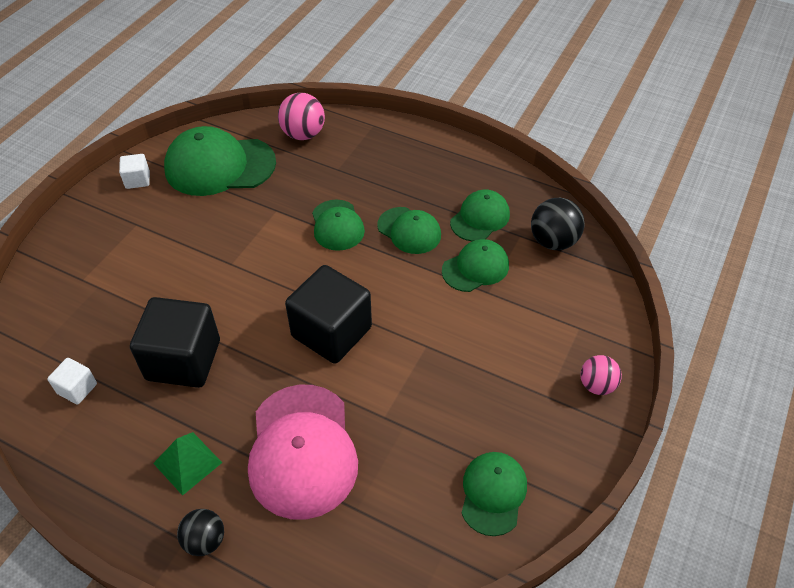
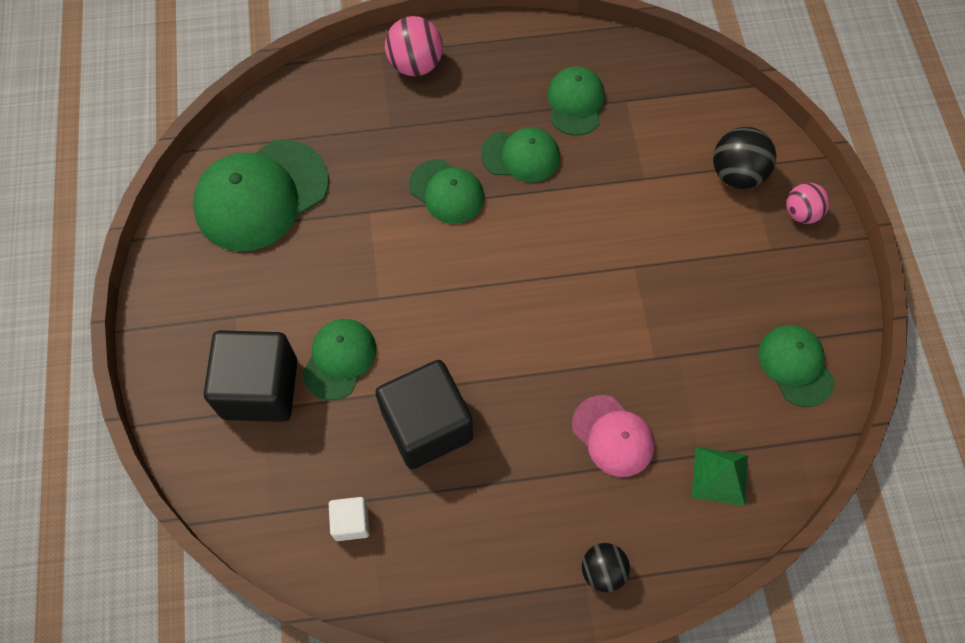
camera: 35 degrees left, 15 degrees up
white cube [119,154,150,189] -> none
green pyramid [153,432,222,496] -> green pyramid moved to [692,447,748,506]
pink cap [248,385,358,520] -> pink cap [572,395,655,477], size x0.58
pink ball [278,93,325,140] -> pink ball moved to [385,16,443,76]
black cube [285,265,372,364] -> black cube moved to [204,330,297,422]
green cap [442,239,509,292] -> green cap moved to [302,319,376,400]
black ball [531,198,585,250] -> black ball moved to [713,127,777,189]

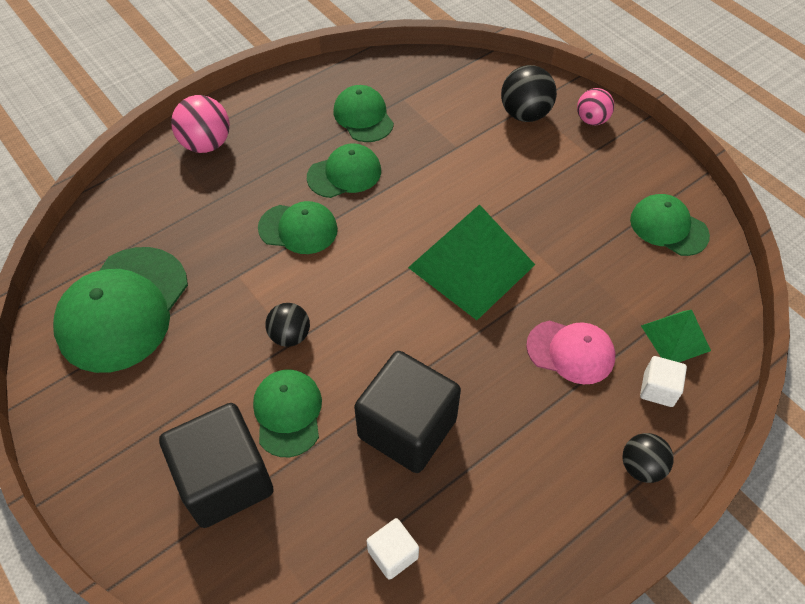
camera: 30 degrees left, 10 degrees down
none -> black ball [265,303,310,347]
none -> green pyramid [408,204,535,320]
none -> white cube [640,356,687,407]

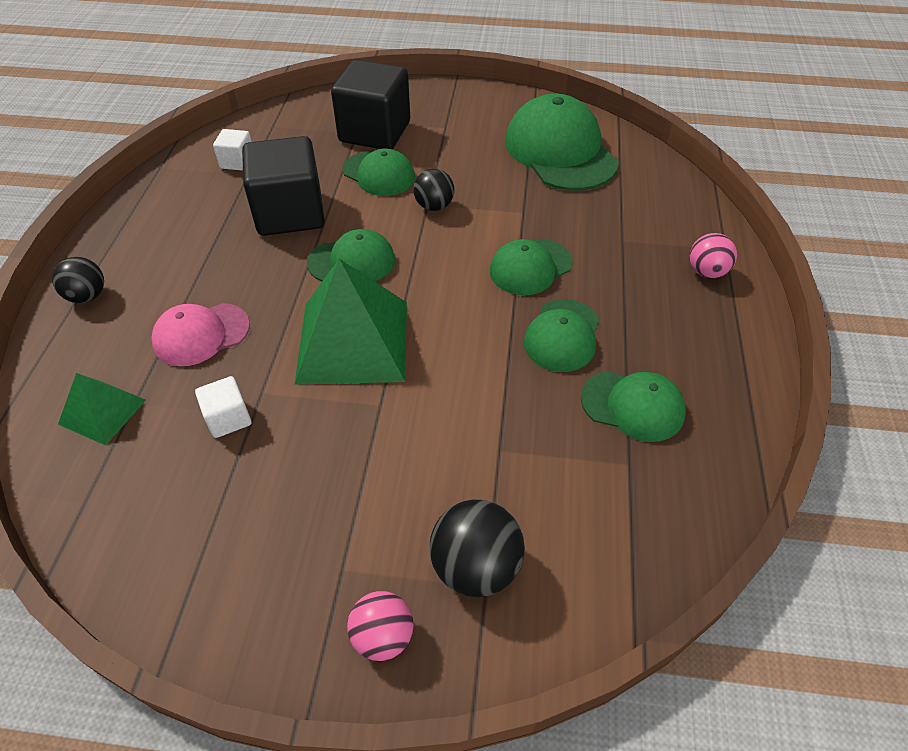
camera: 135 degrees right, 5 degrees down
pink ball [171,95,230,153] -> pink ball [690,233,737,278], size x0.66
green cap [630,194,710,256] -> green cap moved to [307,229,395,281]
white cube [640,356,687,407] -> white cube moved to [195,376,252,438]

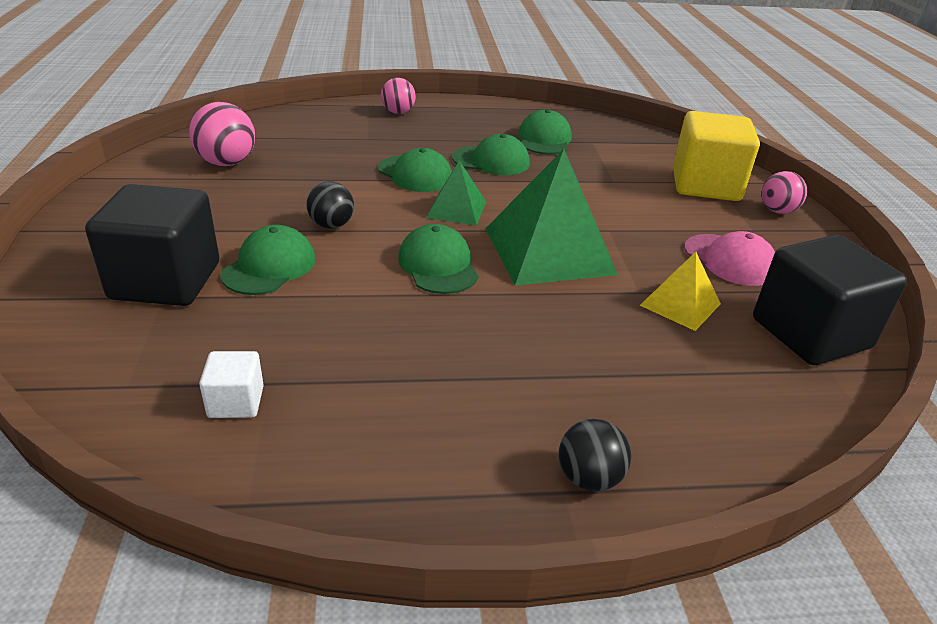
camera: 105 degrees left, 15 degrees down
green pyramid [58,373,146,446] -> green pyramid moved to [426,160,486,226]
pink cap [151,303,250,366] -> pink cap moved to [684,231,775,286]
white cube [195,376,252,438] -> yellow pyramid [640,252,721,331]
black cube [242,136,325,236] -> black cube moved to [753,235,907,365]
black ball [430,499,525,597] -> yellow cube [673,111,760,201]
green cap [505,94,619,191] -> pink ball [189,102,255,166]

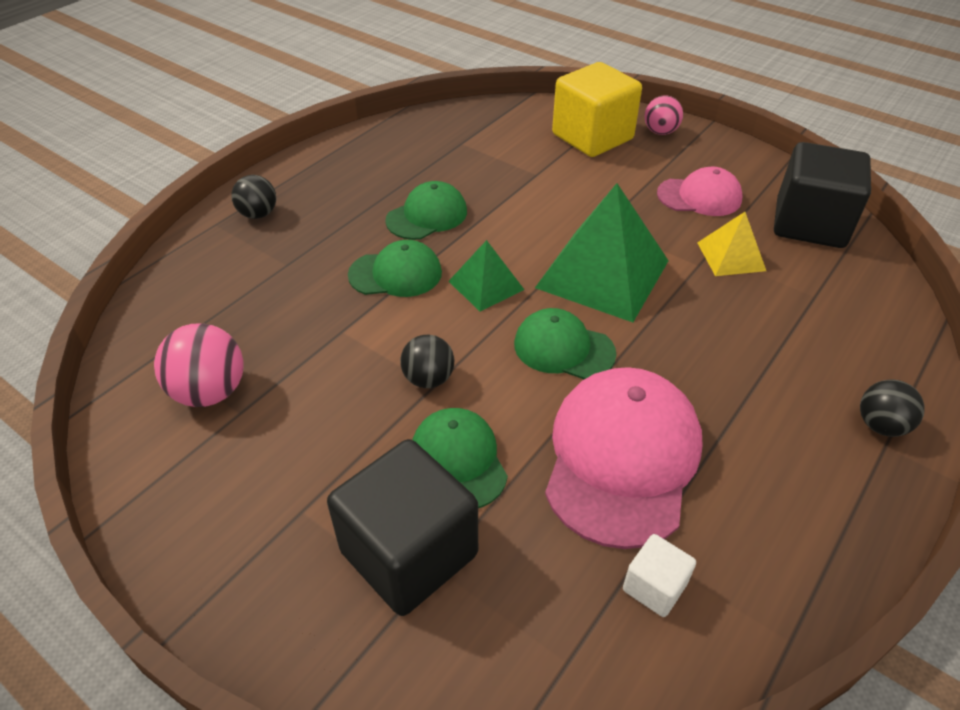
camera: 45 degrees left, 10 degrees up
pink ball [381,78,416,114] -> black ball [231,175,276,219]
green cap [518,109,572,155] -> none
none -> pink cap [545,367,703,549]

